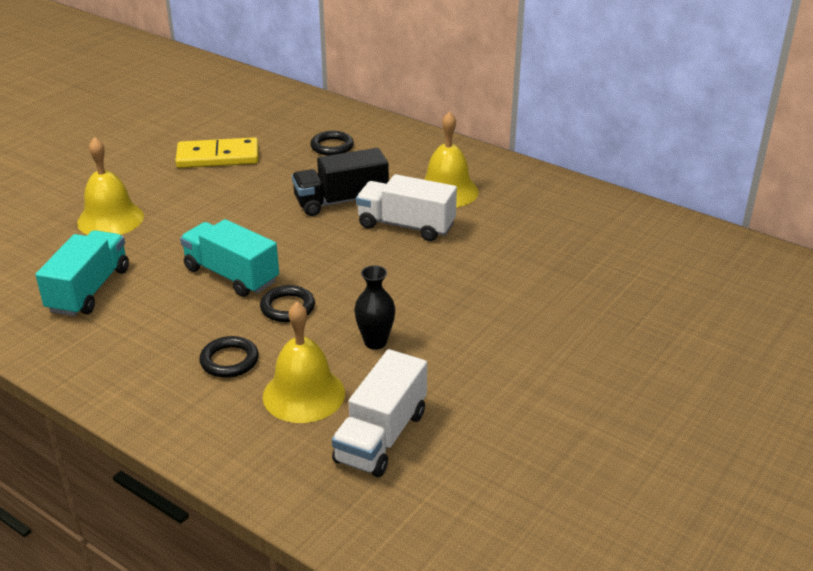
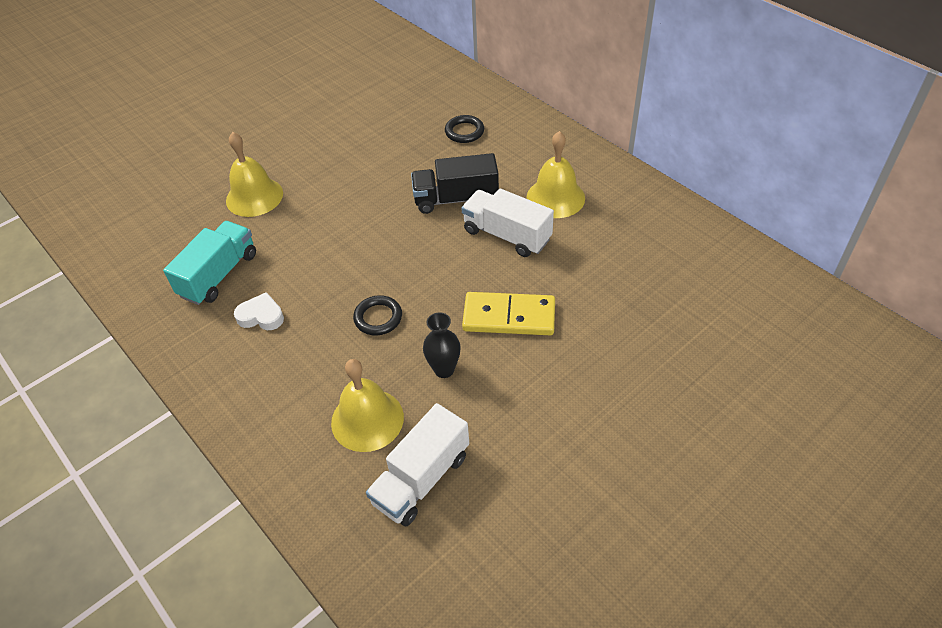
camera: 15 degrees right, 15 degrees up
yellow domino [175,137,258,168] -> yellow domino moved to [462,292,555,335]
turquoise truck [180,219,279,297] -> none
black ring [199,336,259,378] -> none
none -> white heart [234,292,284,330]

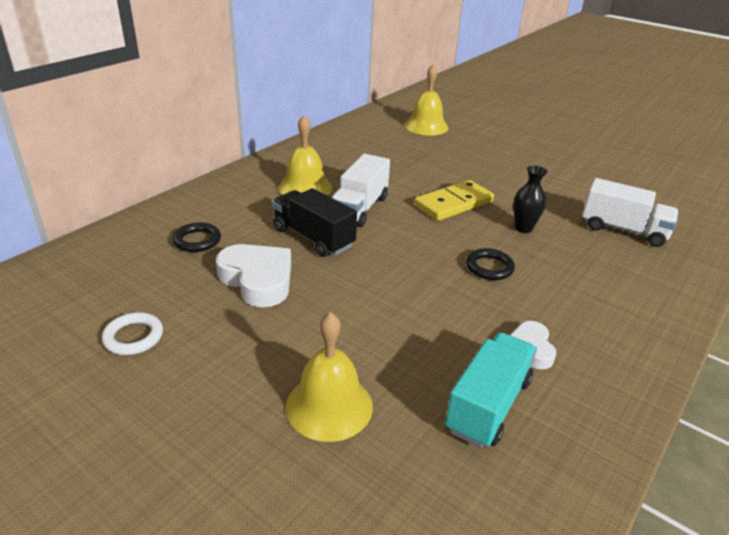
camera: 105 degrees left, 15 degrees down
turquoise truck [163,221,256,305] -> turquoise truck turned 105 degrees clockwise [445,332,537,448]
yellow bell [331,359,404,452] -> yellow bell moved to [405,65,449,136]
black truck [411,153,499,214] -> black truck turned 150 degrees clockwise [272,188,357,257]
yellow domino [462,292,555,335] -> yellow domino turned 60 degrees clockwise [414,180,494,221]
none -> white ring [102,312,163,355]
none -> white heart [216,244,291,307]

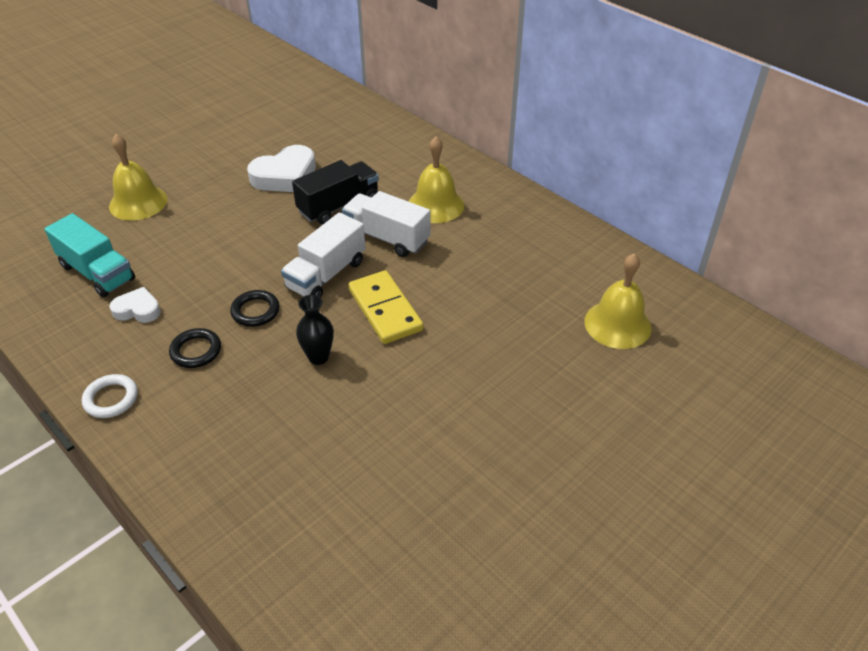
camera: 100 degrees right, 10 degrees up
white ring [102,312,163,355] -> white ring moved to [82,374,138,418]
black ring [173,222,221,252] -> black ring moved to [169,328,221,368]
white truck [582,178,679,247] -> white truck moved to [281,212,366,298]

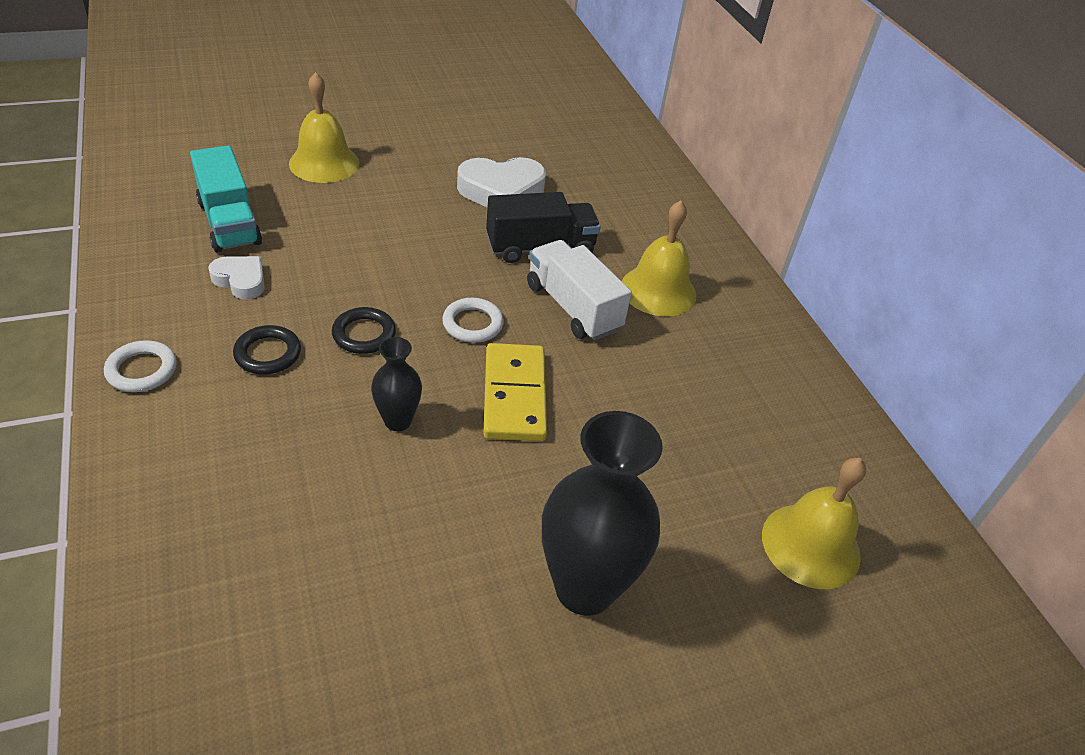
camera: 20 degrees right, 0 degrees up
white truck [281,212,366,298] -> white ring [442,298,504,343]
none -> black vase [542,411,663,616]

